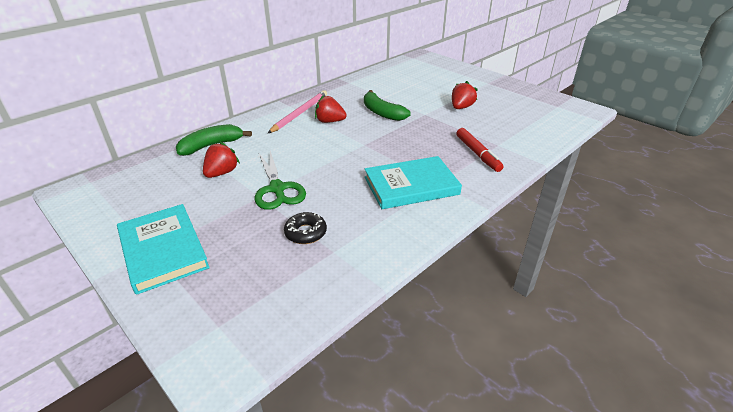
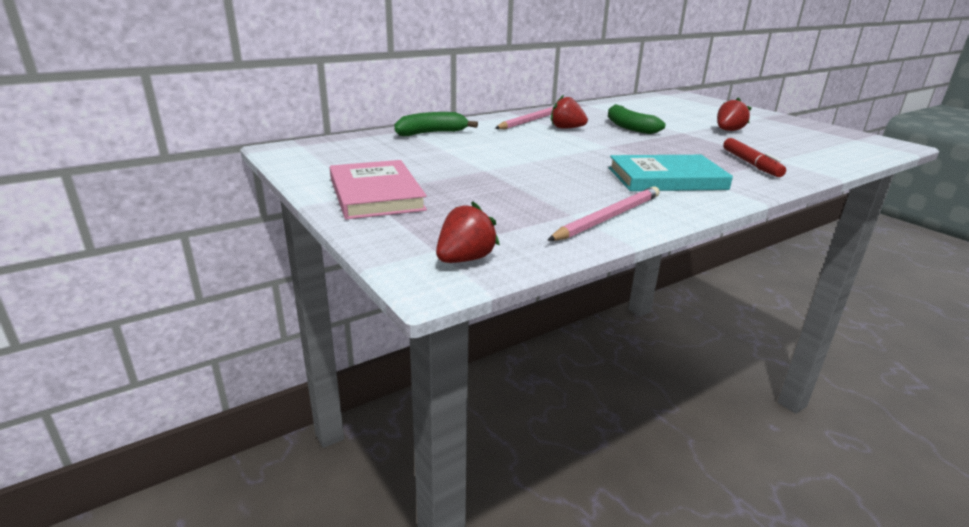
camera: 10 degrees right, 10 degrees down
turquoise book [117,204,210,295] -> pink book [330,160,427,220]
red strawberry [203,141,240,178] -> red strawberry moved to [436,202,500,263]
green scissors [255,151,306,210] -> none
black donut [284,212,327,244] -> none
none -> pink pencil [547,186,660,241]

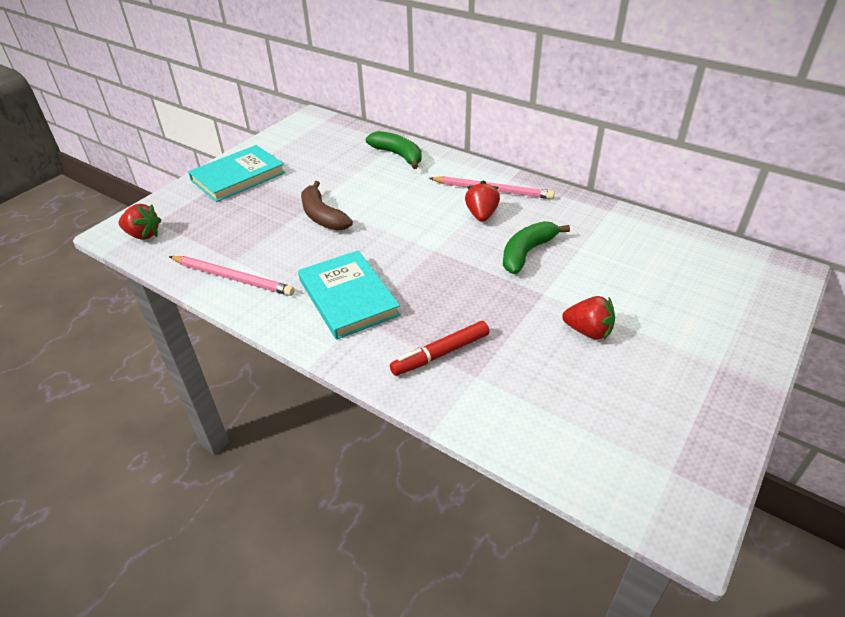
camera: 70 degrees right, 15 degrees up
pink book [330,160,427,220] -> turquoise book [188,145,285,202]
none -> brown banana [301,181,353,231]

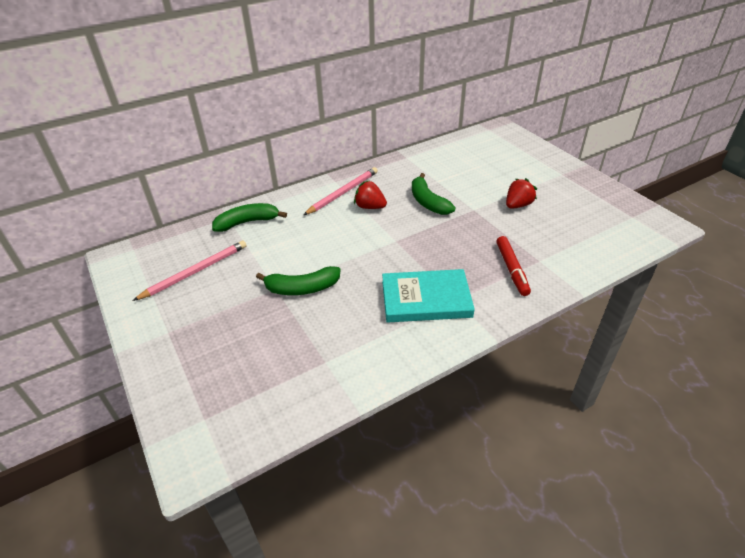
camera: 65 degrees left, 0 degrees up
red strawberry [118,204,162,240] -> none
pink pencil [169,256,295,296] -> pink pencil moved to [132,241,247,301]
turquoise book [188,145,285,202] -> none
brown banana [301,181,353,231] -> green banana [256,266,341,295]

